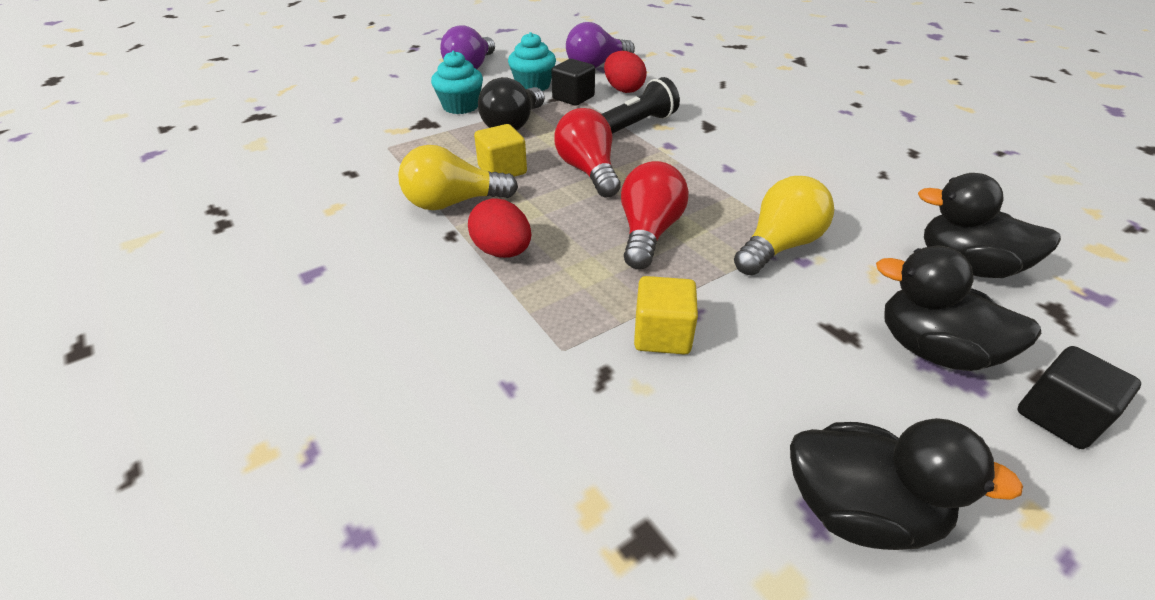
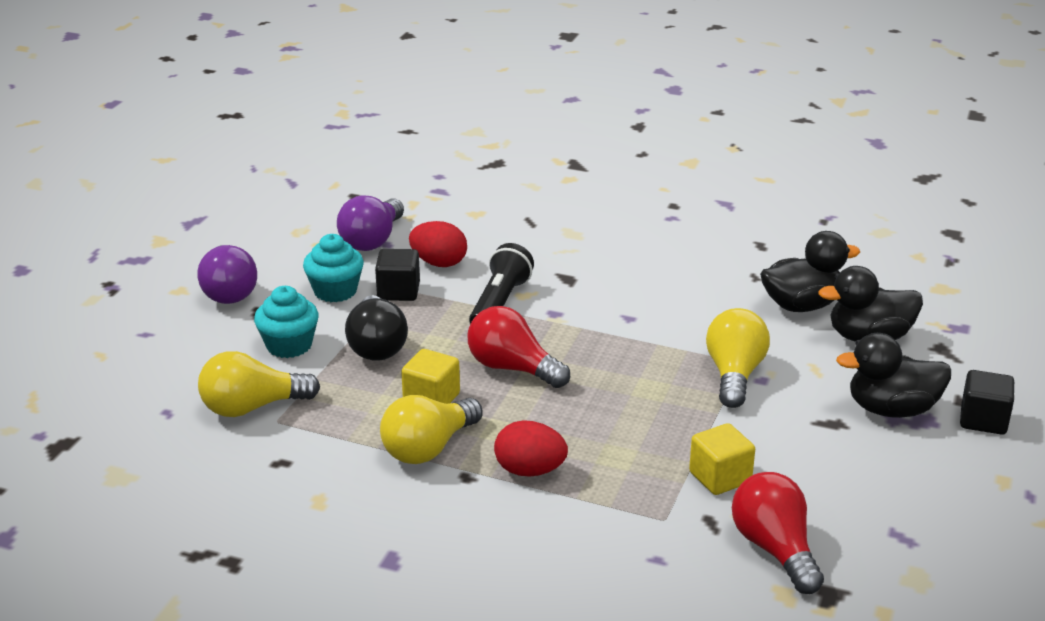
camera: 35 degrees left, 10 degrees down
red light bulb [621,161,689,269] -> red light bulb moved to [732,472,824,594]
black duck [790,418,1023,550] -> black duck moved to [760,231,860,312]
none -> yellow light bulb [198,351,320,417]

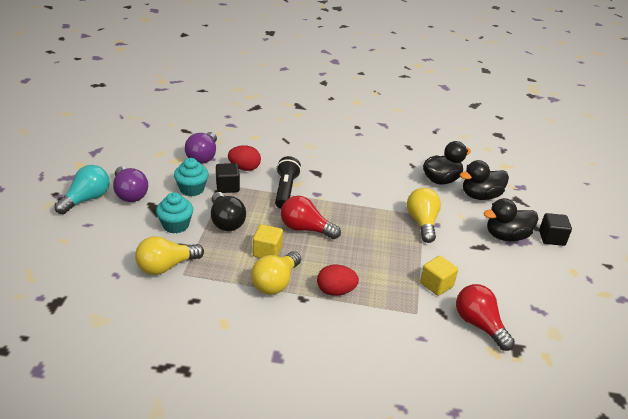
camera: 15 degrees left, 5 degrees up
none -> turquoise light bulb [54,165,110,214]

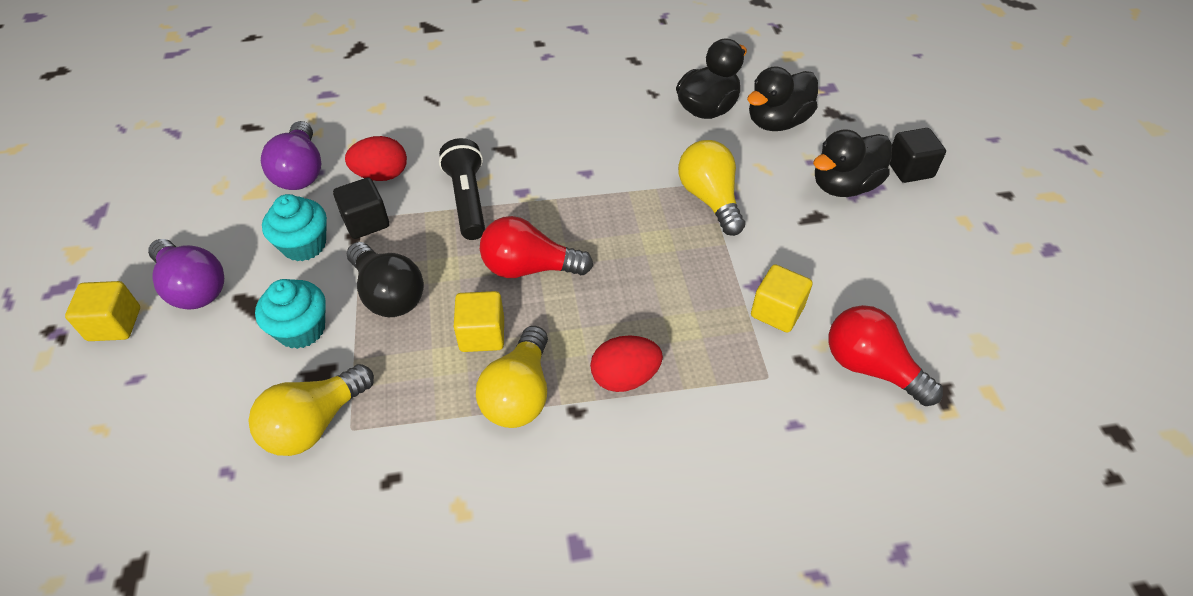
camera: 15 degrees left, 15 degrees up
turquoise light bulb [54,165,110,214] -> yellow cube [65,281,140,341]

